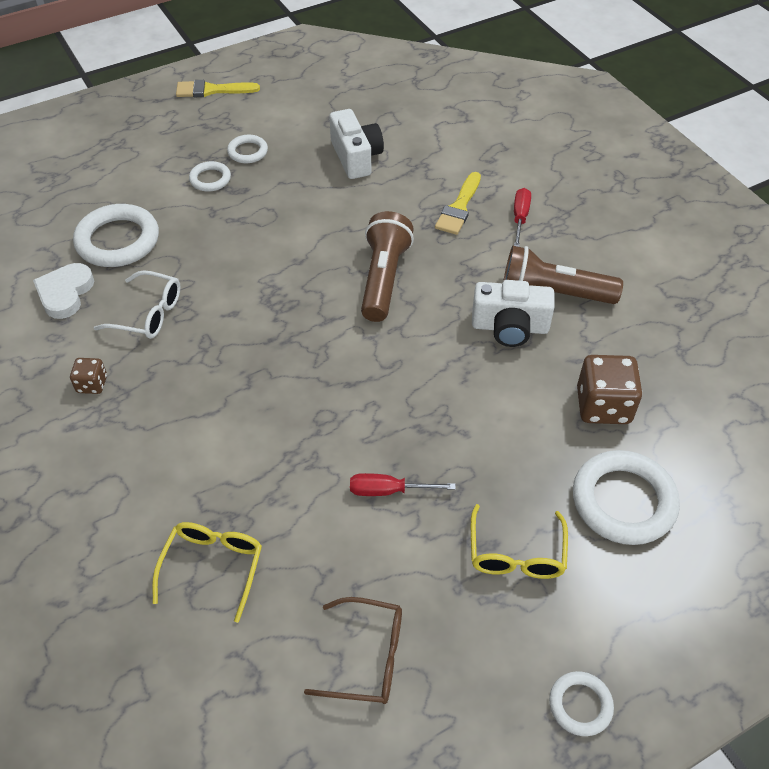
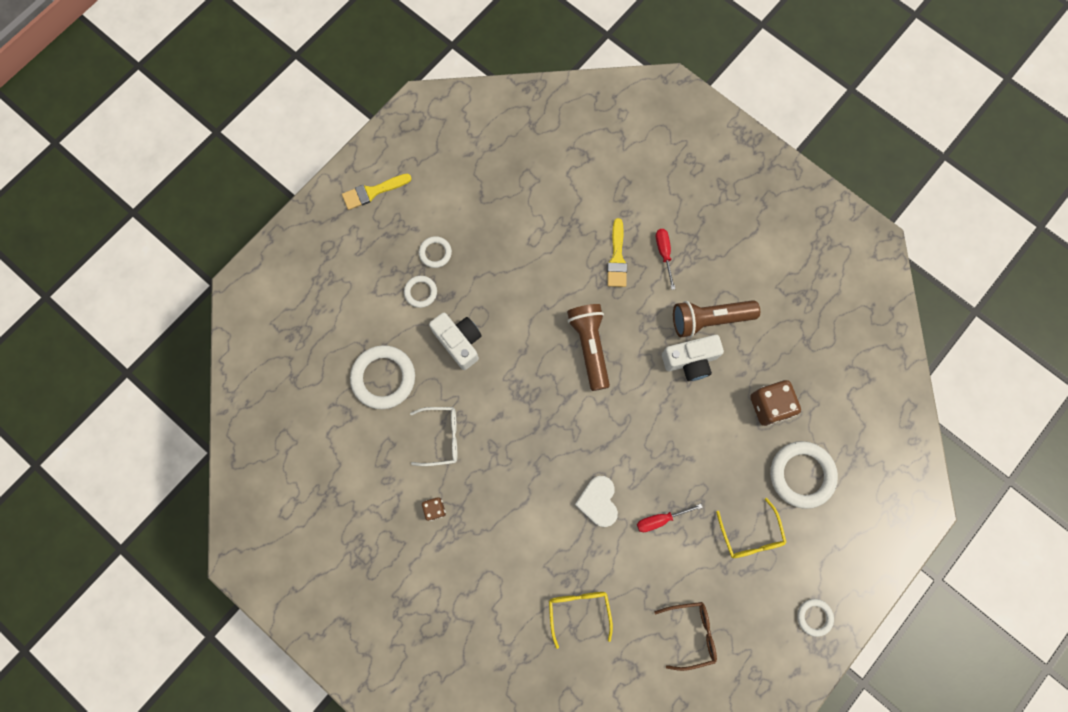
camera: 20 degrees left, 25 degrees up
white heart [33,263,94,319] -> white heart moved to [575,476,618,527]
white camera [329,109,384,179] -> white camera moved to [429,313,482,370]

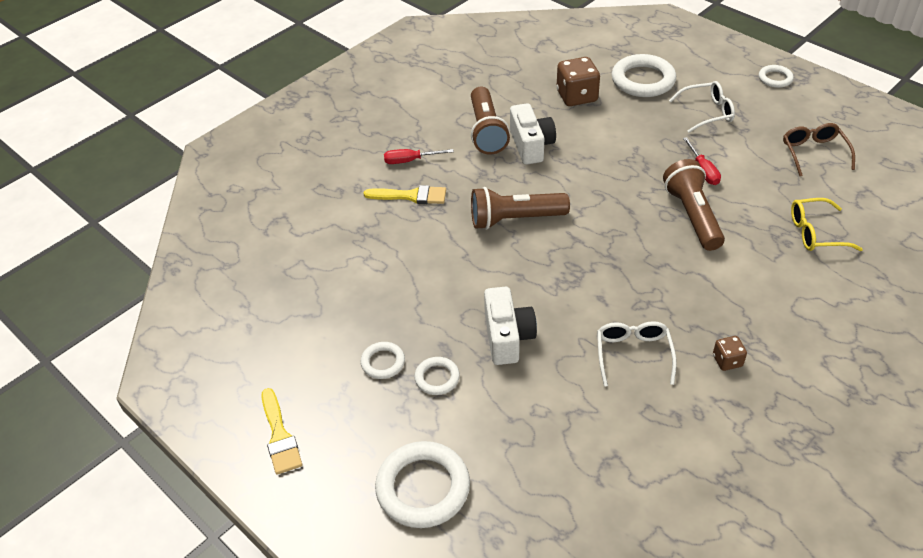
camera: 85 degrees left, 30 degrees down
white ring [350,345,415,409] -> white ring moved to [375,441,470,528]
white camera [429,313,482,370] -> white camera turned 120 degrees clockwise [484,287,537,365]
white heart [575,476,618,527] -> brown flashlight [663,159,725,251]
yellow glasses [716,498,787,558] -> white glasses [669,81,735,133]

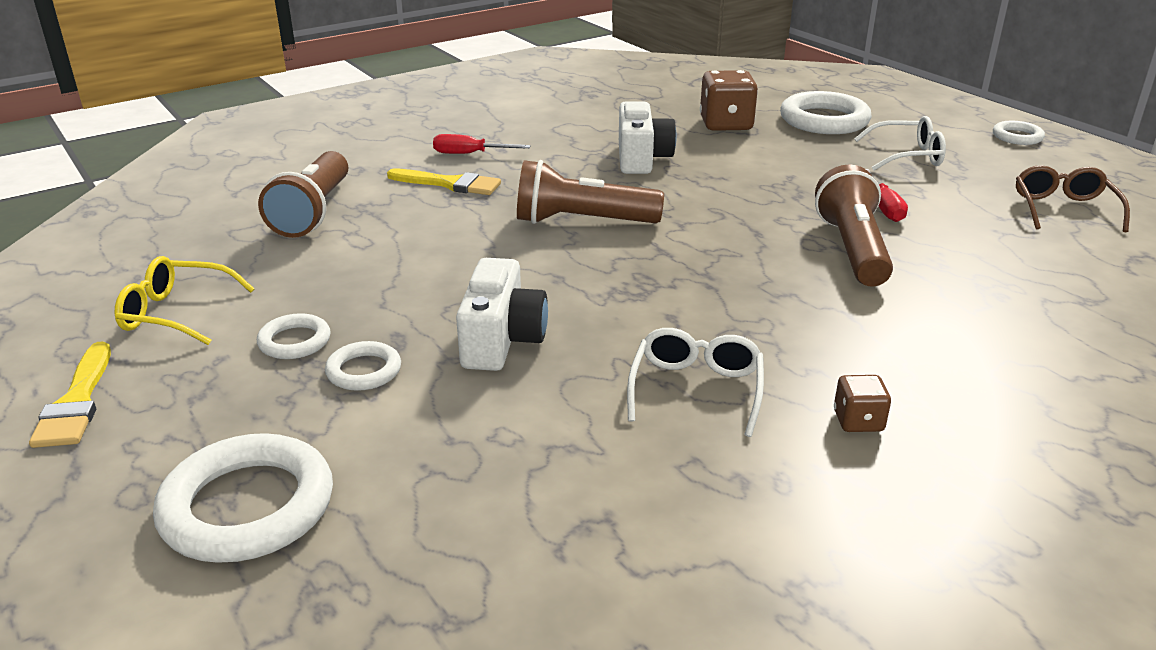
camera: 10 degrees right, 15 degrees down
brown flashlight [471,87,510,155] -> brown flashlight moved to [258,151,348,238]
yellow glasses [791,198,863,251] -> yellow glasses moved to [114,256,255,345]

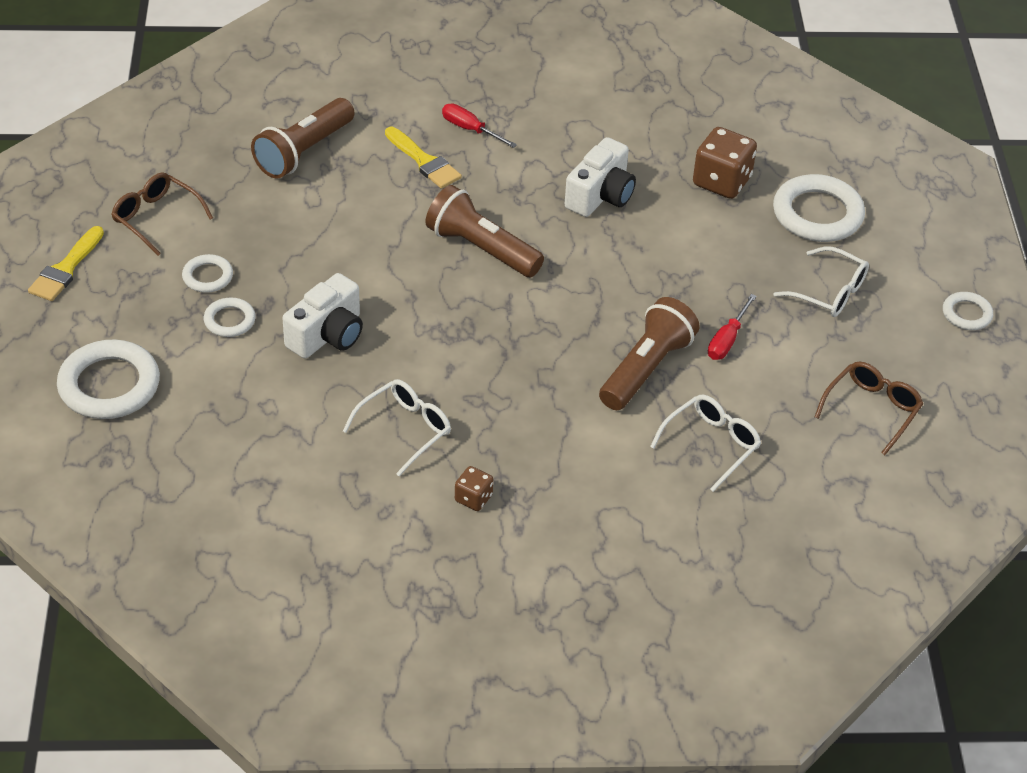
camera: 30 degrees right, 15 degrees up
yellow glasses [114,256,255,345] -> brown glasses [111,172,213,256]
none -> white glasses [650,394,761,492]

